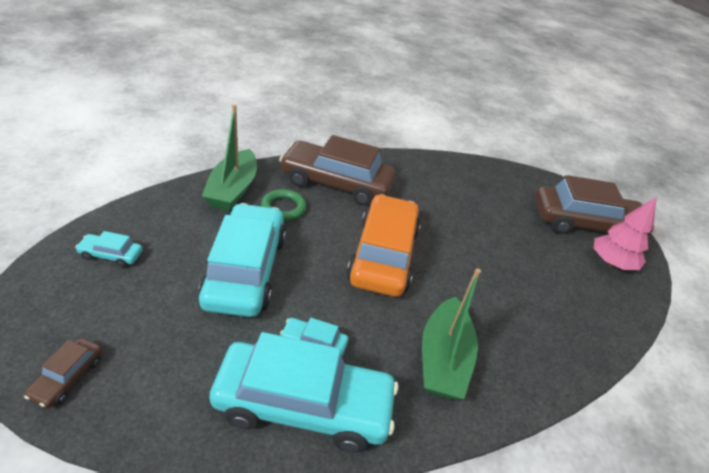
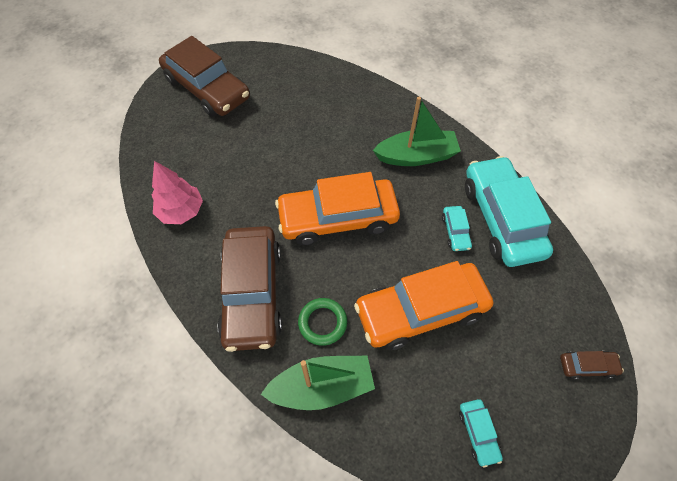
camera: 105 degrees left, 20 degrees up
turquoise car [198,203,286,317] -> orange car [354,261,493,350]
brown car [535,175,656,236] -> brown car turned 150 degrees clockwise [159,36,250,117]
pink tree [594,197,657,270] -> pink tree moved to [152,161,203,224]

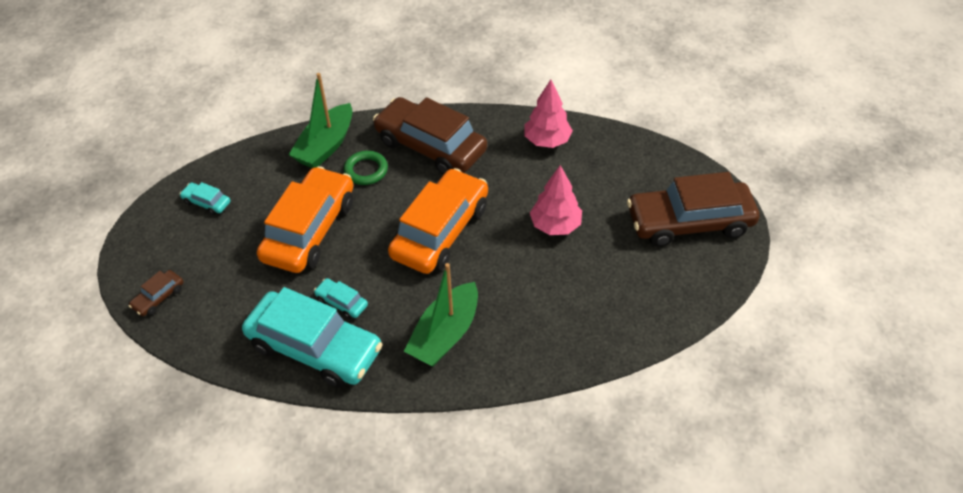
camera: 130 degrees right, 10 degrees down
none -> pink tree [530,165,582,235]

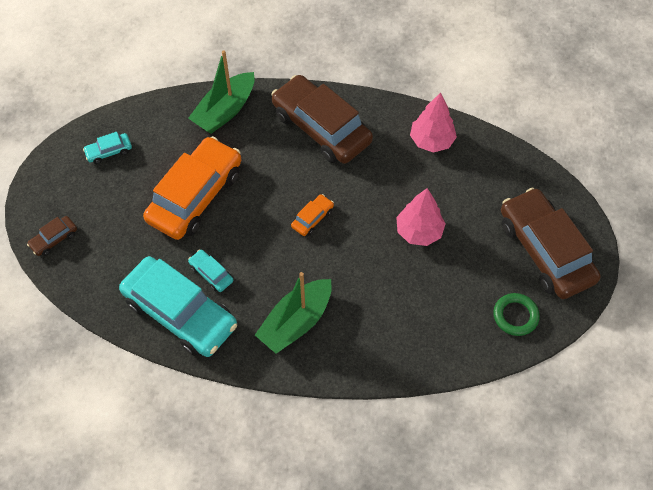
camera: 10 degrees right, 10 degrees up
turquoise car [180,182,230,215] -> turquoise car turned 60 degrees counterclockwise [83,132,132,164]
green ring [344,151,388,185] -> green ring moved to [493,293,540,336]
orange car [388,168,488,274] -> orange car [291,194,334,236], size x0.42
brown car [627,172,759,247] -> brown car turned 60 degrees clockwise [501,188,600,299]

